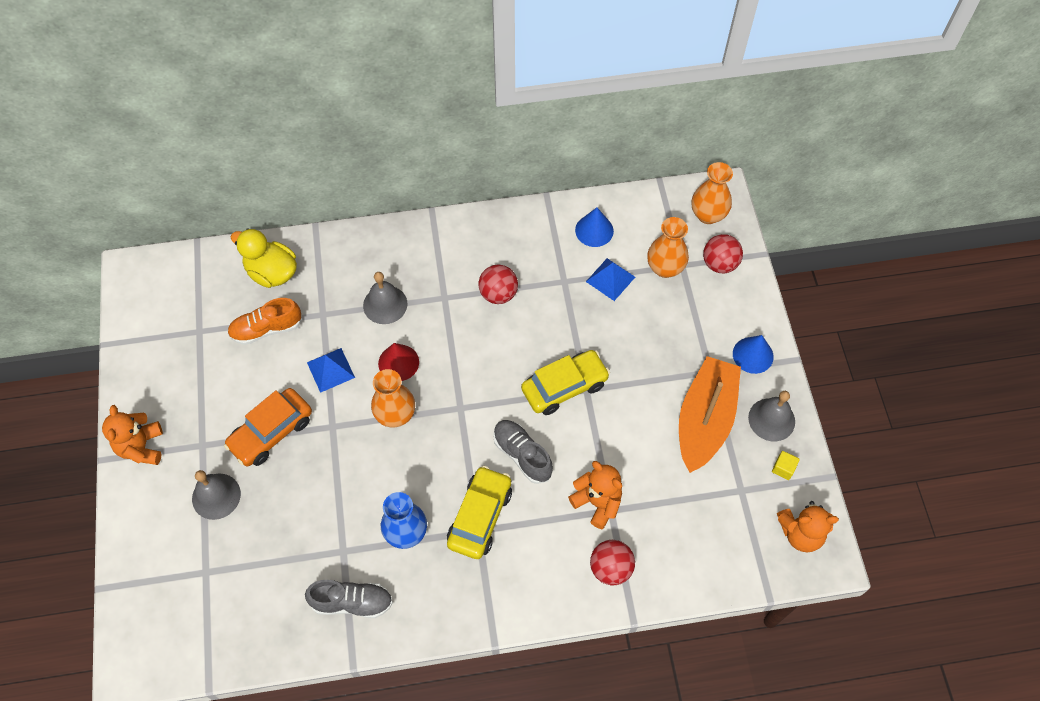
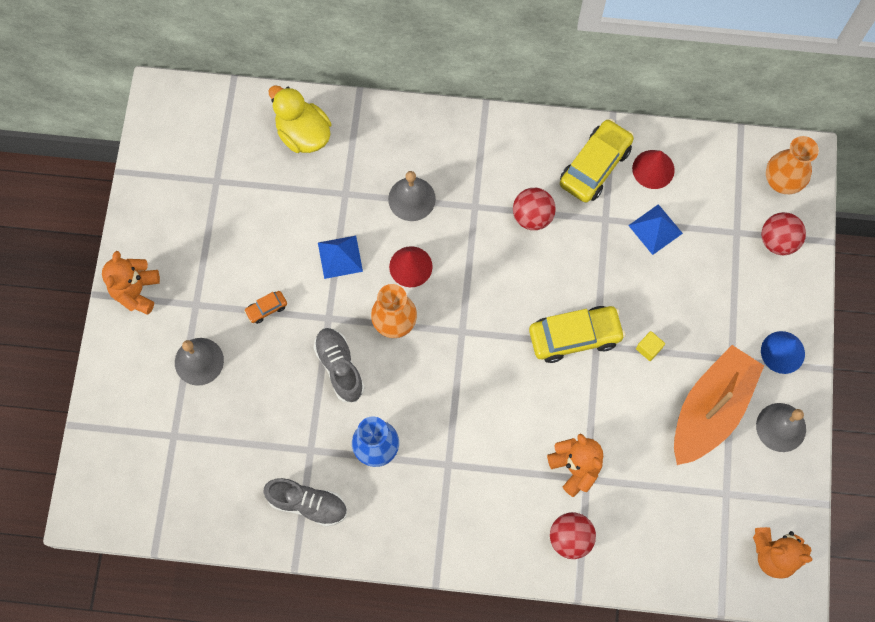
camera: 15 degrees right, 10 degrees up
orange car [224,388,312,466] -> orange car [244,291,287,324], size x0.46
orange shoe [227,298,302,345] -> none
yellow car [447,466,512,559] -> yellow car moved to [560,119,634,203]
grey shoe [493,420,553,484] -> grey shoe moved to [313,328,365,402]
blue cone [575,208,614,247] -> red cone [632,150,675,189]
orange vase [647,217,689,278] -> none
yellow cube [772,451,800,480] -> yellow cube moved to [636,331,665,361]

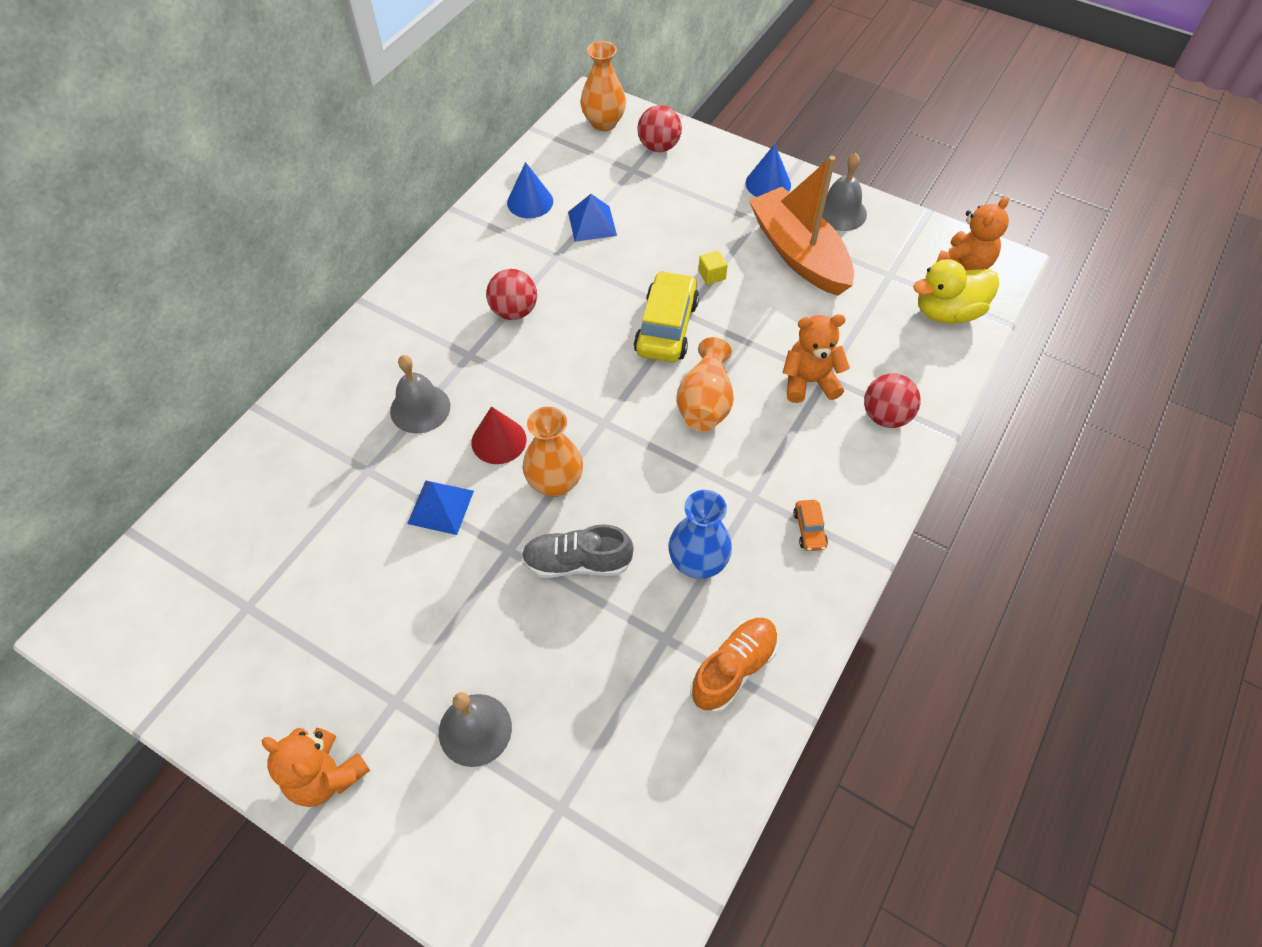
camera: 65 degrees left, 15 degrees down
orange car [244,291,287,324] -> orange car moved to [793,500,828,551]
grey shoe [263,478,347,527] -> orange shoe [690,618,779,713]
yellow duck [269,85,331,153] -> yellow duck moved to [913,259,999,324]
yellow car [560,119,634,203] -> none
red cone [632,150,675,189] -> blue cone [507,162,553,218]
none -> orange vase [677,337,734,431]

